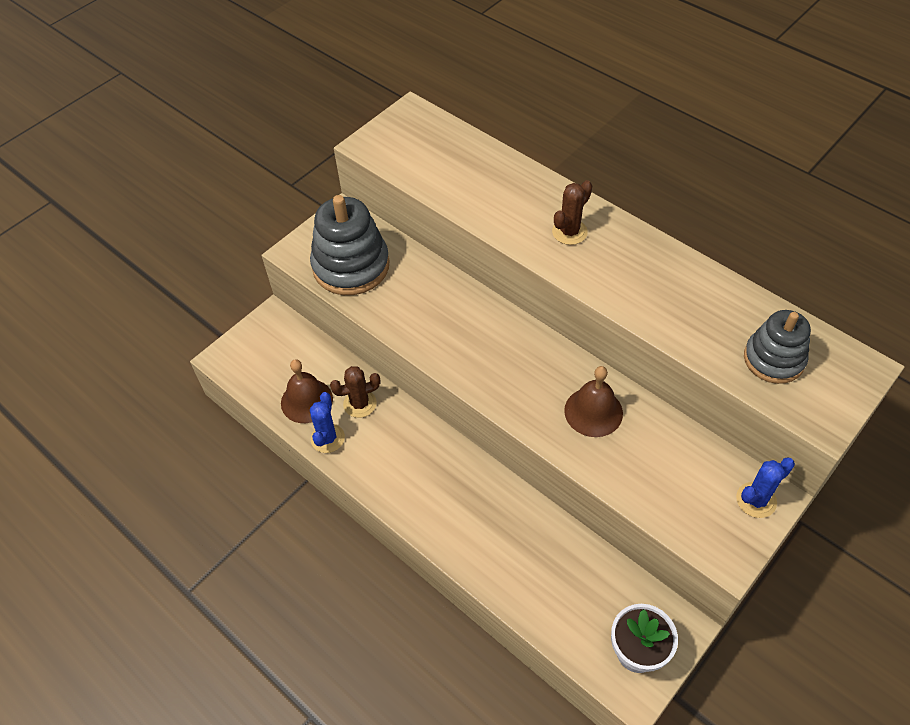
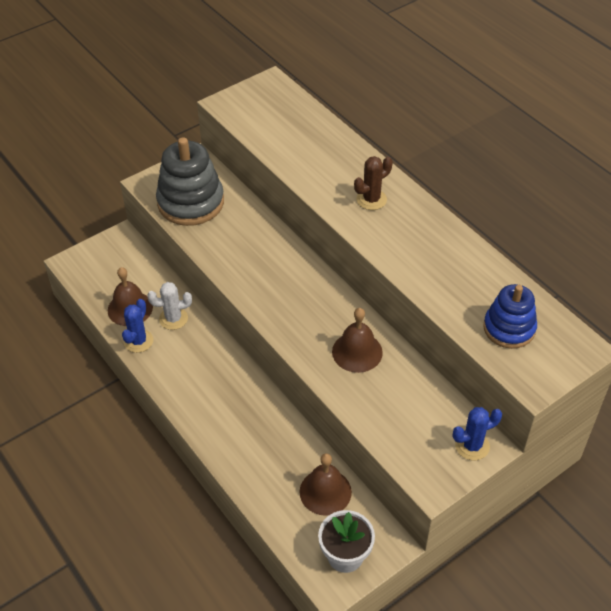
camera: 10 degrees right, 5 degrees down
brown cactus [330,366,380,418] -> white cactus [147,282,192,330]
grey stacking toy [744,310,811,384] -> blue stacking toy [483,284,537,349]
none -> brown bell [300,453,352,516]

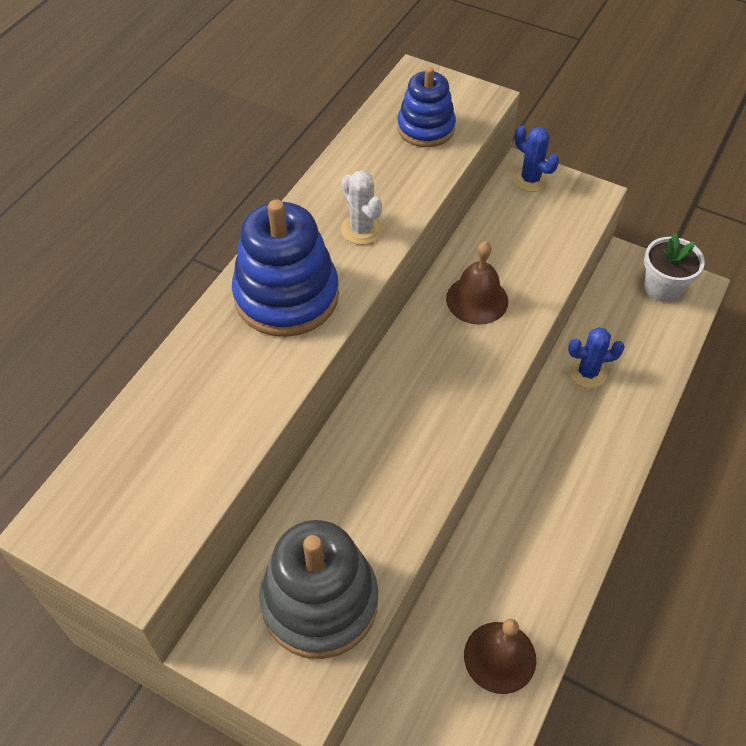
camera: 115 degrees left, 5 degrees up
blue cactus [122,299,153,353] -> blue cactus moved to [568,327,625,388]
white cactus [147,282,192,330] -> white cactus moved to [341,170,383,245]
brown bell [300,453,352,516] -> none
brown cactus [354,156,393,210] -> blue stacking toy [232,199,339,337]

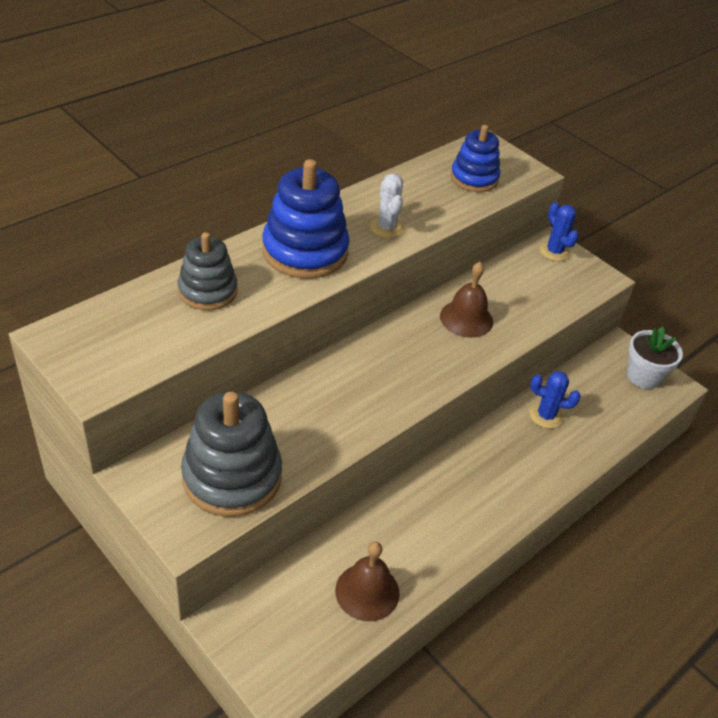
camera: 15 degrees right, 10 degrees down
none -> grey stacking toy [178,232,237,310]

